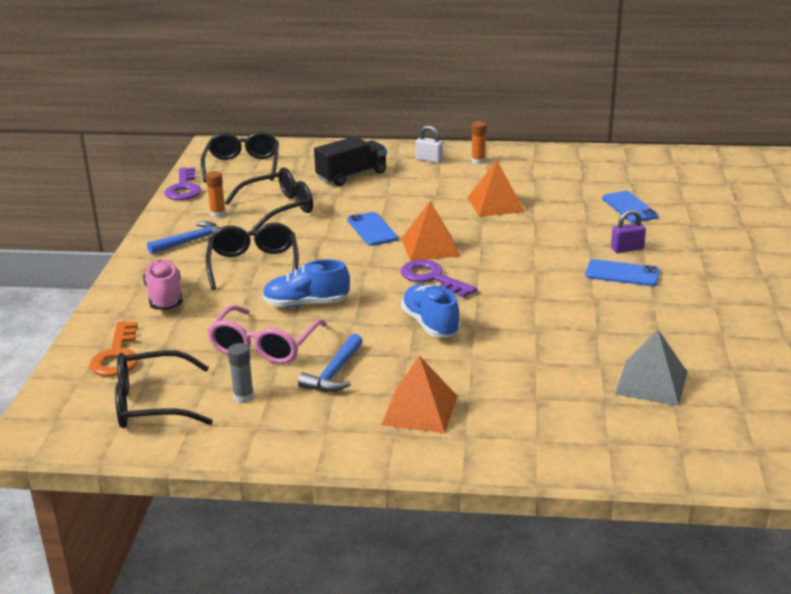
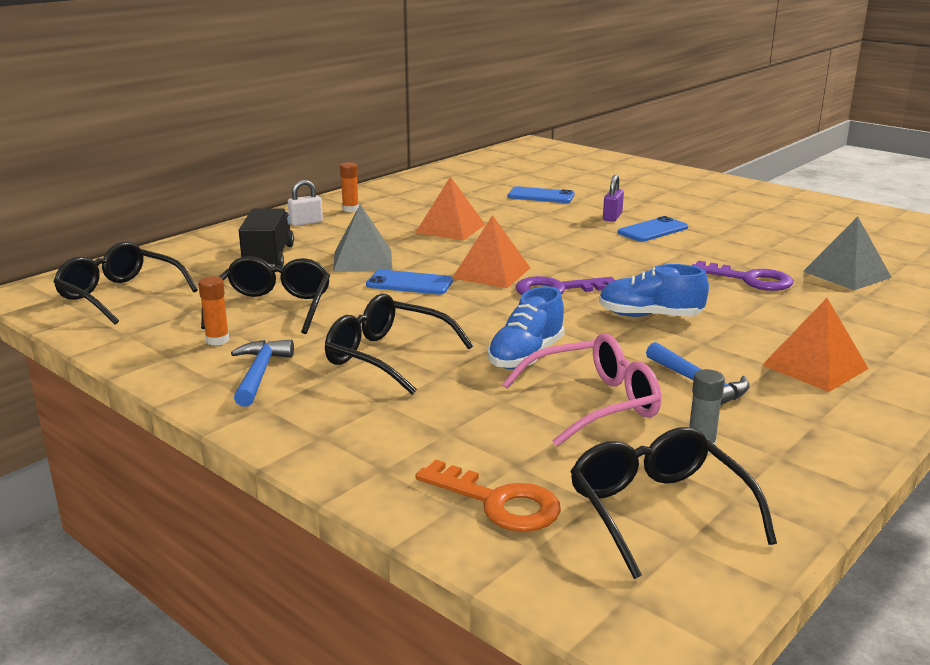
camera: 55 degrees left, 5 degrees down
black glasses [115,350,213,428] -> black glasses turned 135 degrees clockwise [570,427,777,579]
pink shoe [143,259,183,310] -> none
purple key [165,167,201,200] -> purple key moved to [692,260,793,291]
pink glasses [207,305,327,364] -> pink glasses turned 75 degrees counterclockwise [502,334,661,446]
none -> grey pyramid [333,204,392,272]

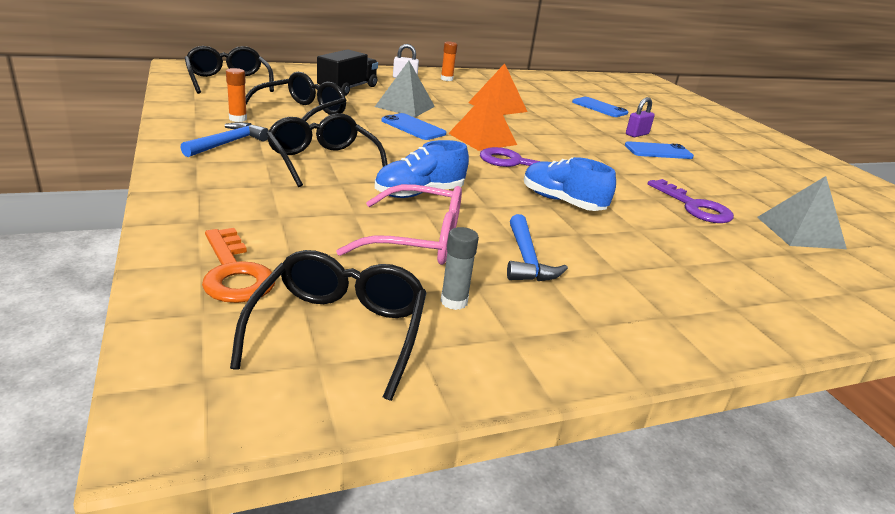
camera: 25 degrees right, 5 degrees up
orange pyramid [762,298,869,392] -> none

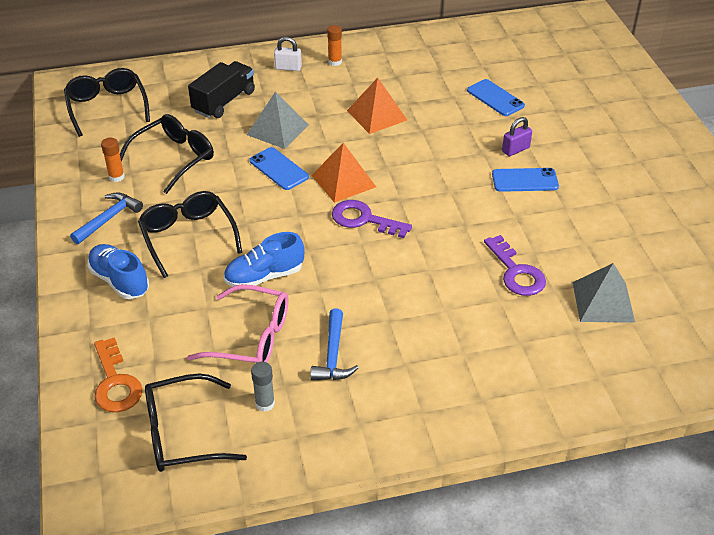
camera: 10 degrees right, 15 degrees up
black glasses [230,250,427,401] -> black glasses turned 120 degrees counterclockwise [145,374,247,472]
blue shoe [524,157,616,211] -> blue shoe moved to [87,244,149,299]

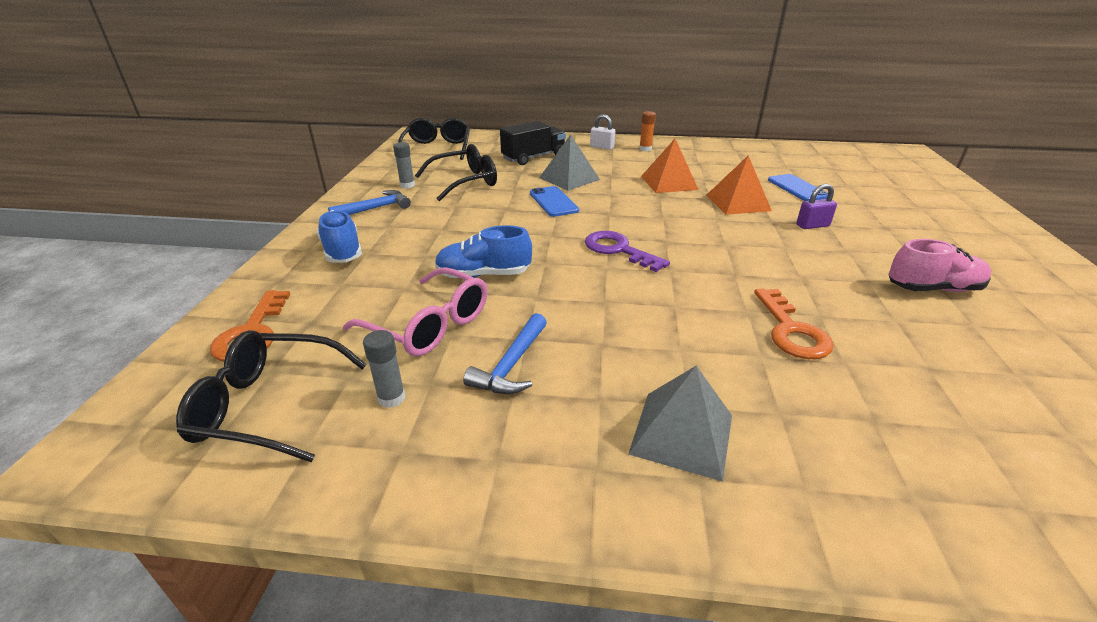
camera: 20 degrees right, 10 degrees down
orange glue stick [101,138,125,182] -> grey glue stick [393,142,415,188]
black glasses [138,191,242,278] -> none
orange pyramid [312,143,376,203] -> orange pyramid moved to [706,155,772,215]
purple key [484,235,546,296] -> orange key [754,289,834,359]
blue phone [492,168,559,192] -> none
grey pyramid [573,263,635,323] -> grey pyramid moved to [628,366,732,482]
none -> pink shoe [889,239,991,292]

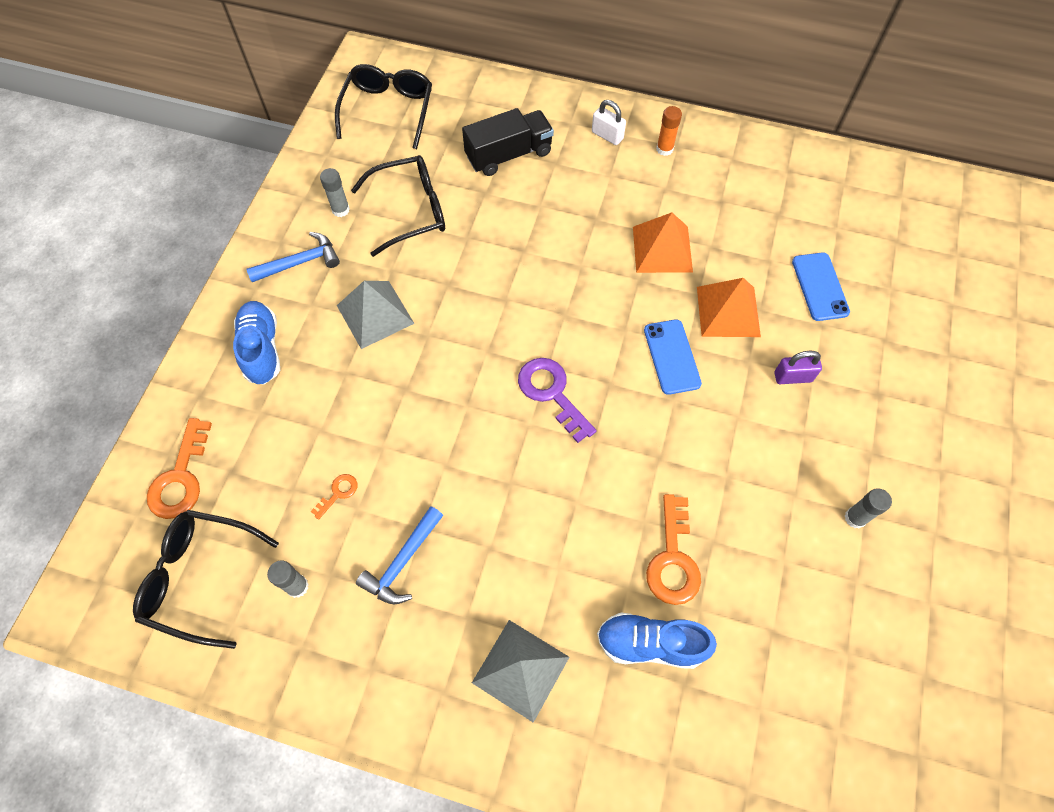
camera: 10 degrees right, 30 degrees up
pink glasses [343,267,487,356] -> orange key [311,474,357,520]
blue shoe [435,225,532,278] -> blue shoe moved to [597,613,717,669]
blue phone [530,186,579,217] -> blue phone moved to [644,319,702,395]
grey pyramid [539,134,600,191] -> grey pyramid moved to [337,281,415,349]
pink shoe [889,239,991,292] -> grey glue stick [845,488,892,528]

